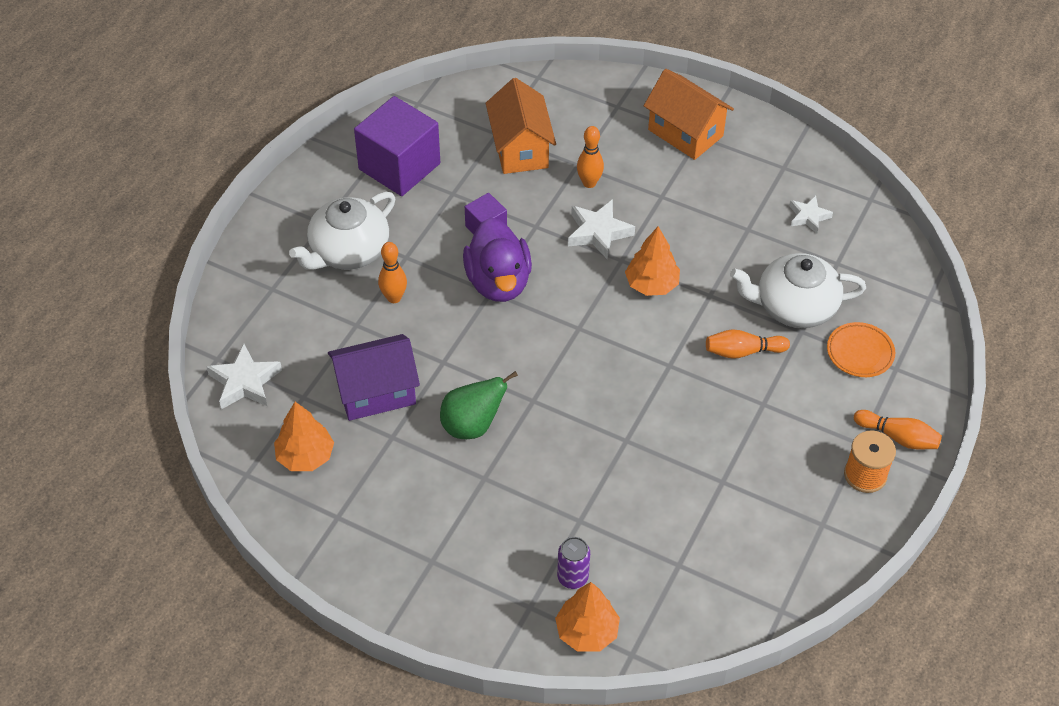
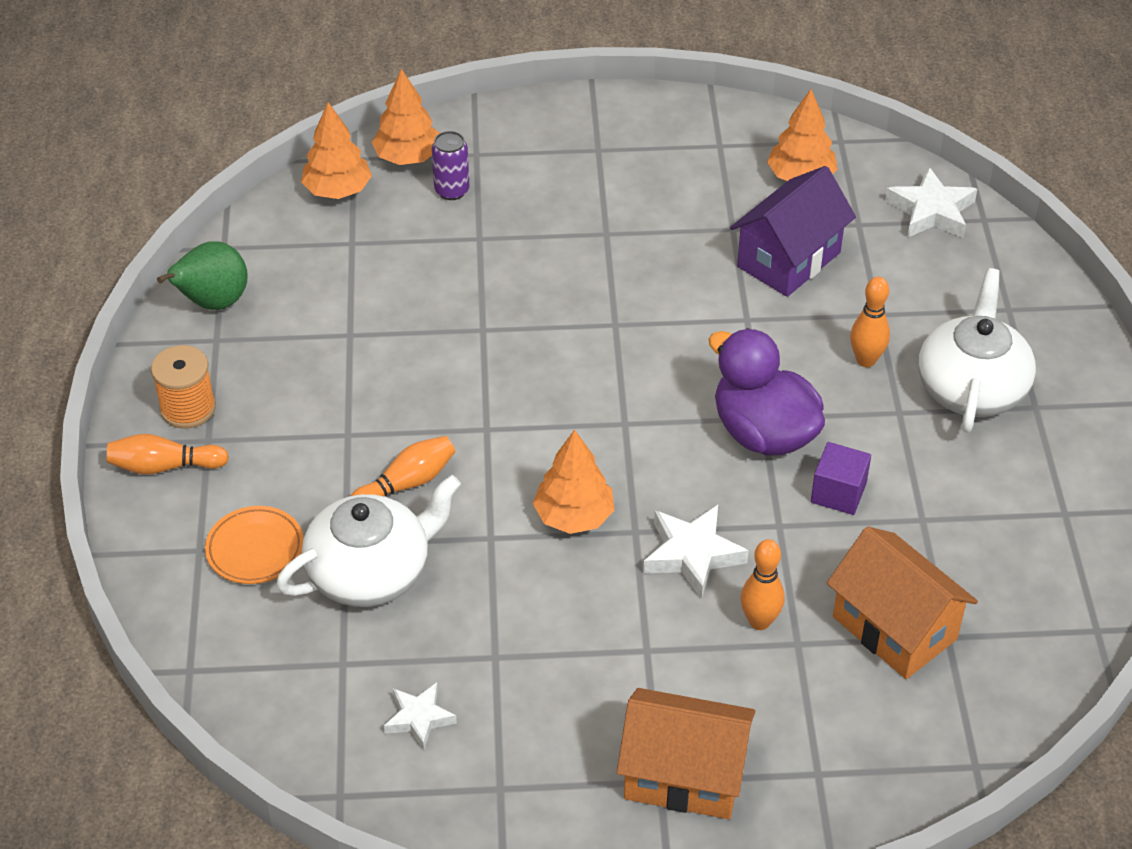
camera: 150 degrees right, 5 degrees down
purple cube [354,96,440,196] -> none
green pear [440,371,518,439] -> green pear moved to [157,241,248,310]
none -> orange tree [301,102,372,199]

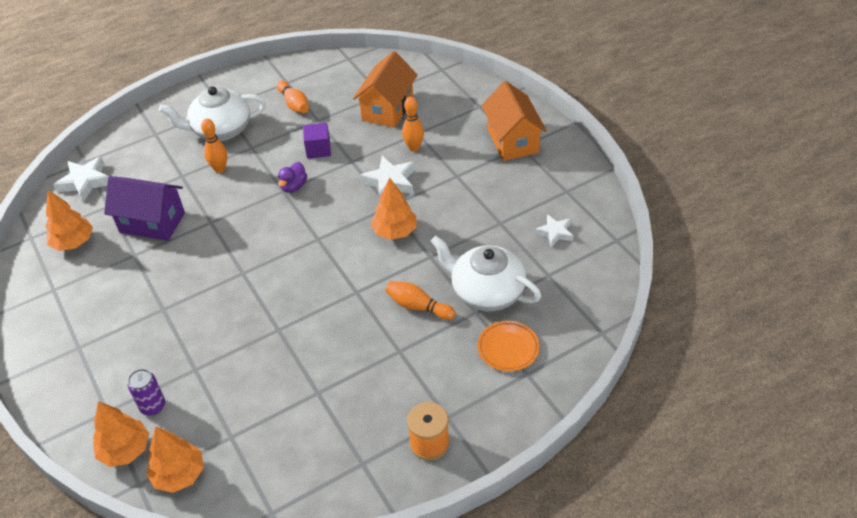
camera: 115 degrees left, 0 degrees up
orange bowling pin [107,434,229,475] -> orange bowling pin moved to [276,80,309,113]
green pear [157,241,248,310] -> none
purple duck [709,328,825,455] -> purple duck [278,162,307,193], size x0.49

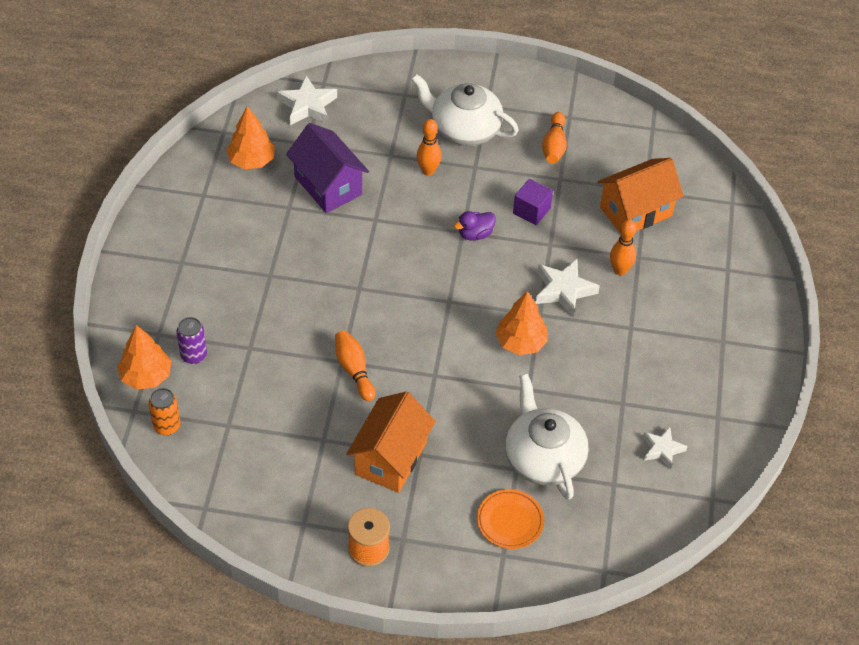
camera: 35 degrees right, 5 degrees up
orange tree [146,427,204,493] -> orange can [149,388,180,435]
orange bowling pin [385,281,455,320] -> orange bowling pin moved to [335,330,375,401]
orange house [481,81,547,161] -> orange house moved to [346,391,436,493]

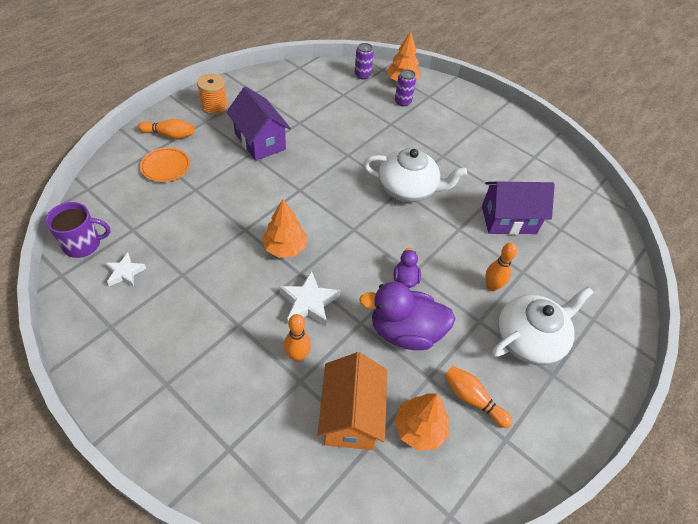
camera: 120 degrees right, 0 degrees up
orange can [149,388,180,435] -> purple can [354,43,374,80]
orange tree [226,106,275,169] -> orange tree moved to [394,393,449,451]
white star [277,75,337,125] -> none
orange bowling pin [335,330,375,401] -> orange bowling pin moved to [138,119,195,139]
orange house [346,391,436,493] -> purple house [226,86,291,161]
white teapot [505,374,588,500] -> white teapot moved to [363,148,467,202]
purple cube [513,179,553,225] -> purple duck [359,282,456,350]
none -> purple mug [45,202,111,258]

